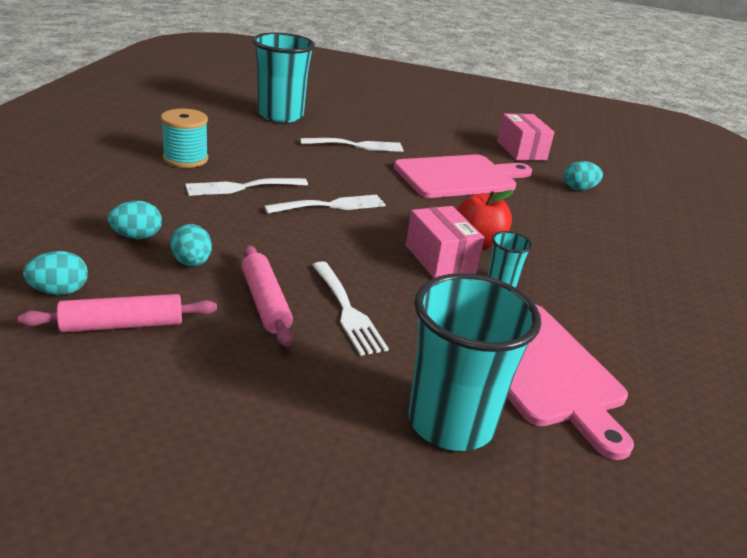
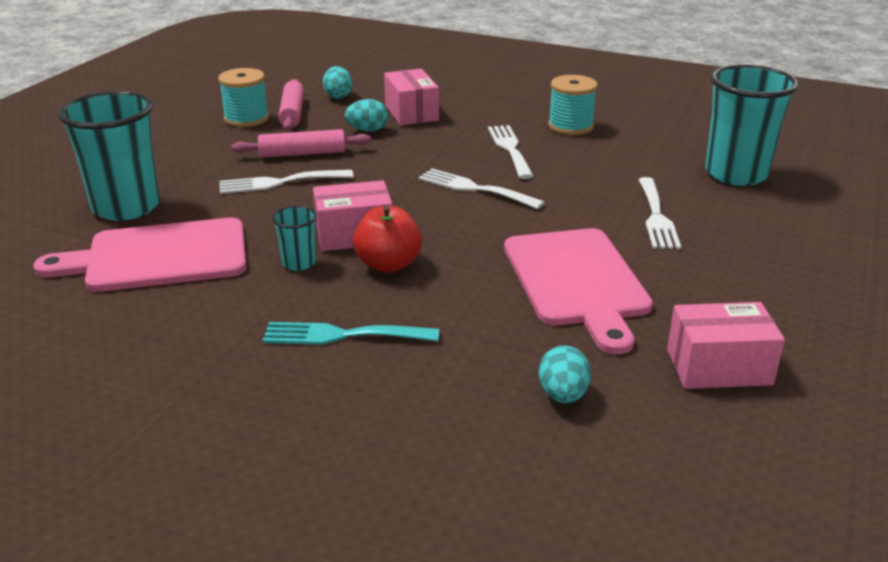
camera: 105 degrees right, 0 degrees up
turquoise egg [107,201,162,239] -> pink box [384,69,439,125]
white fork [264,195,386,214] -> white fork turned 135 degrees clockwise [418,169,544,209]
none -> turquoise spool [218,68,269,127]
none -> turquoise fork [262,322,439,345]

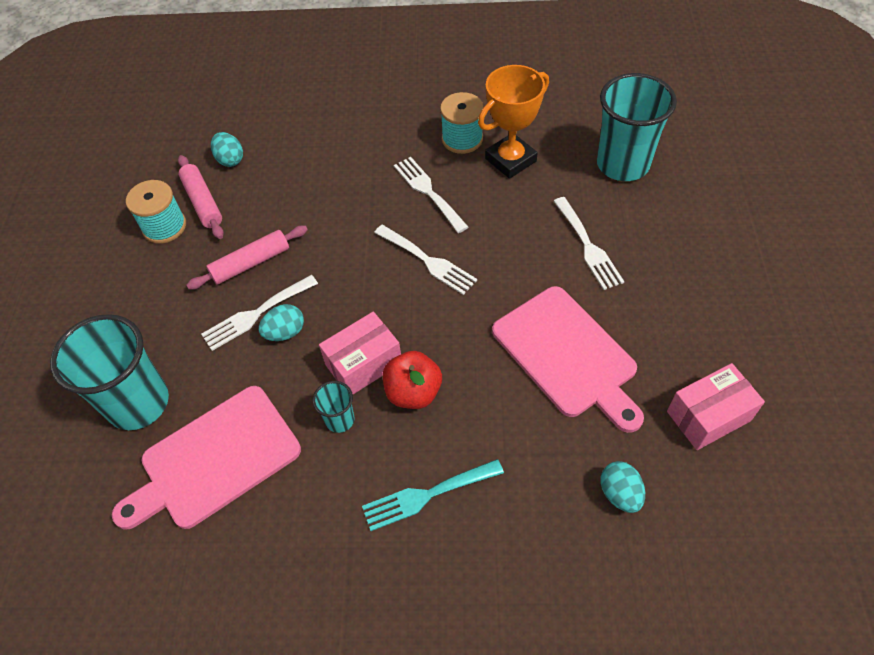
camera: 20 degrees left, 25 degrees up
turquoise egg [345,99,388,132] -> turquoise egg moved to [259,304,304,341]
pink box [384,69,439,125] -> none
white fork [418,169,544,209] -> white fork turned 150 degrees counterclockwise [374,225,477,295]
none -> orange trophy [478,65,549,179]

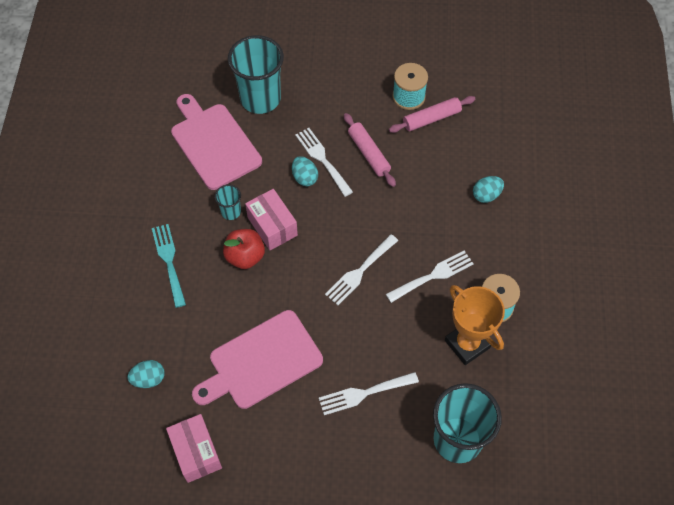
camera: 90 degrees right, 5 degrees up
turquoise egg [211,132,243,167] -> turquoise egg moved to [473,176,504,203]

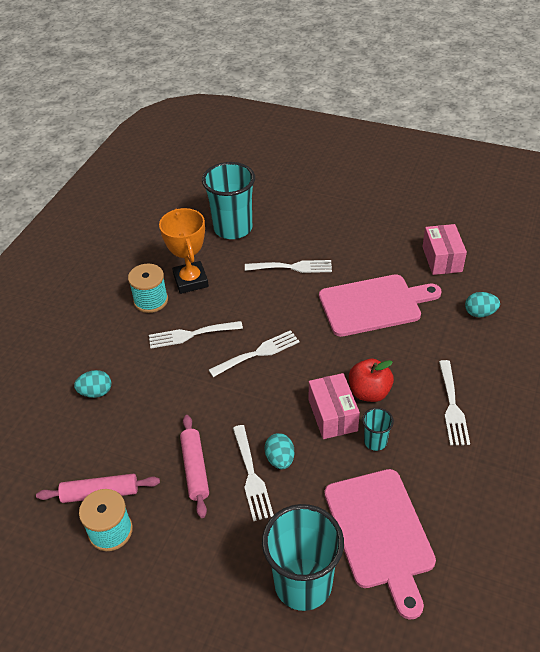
camera: 160 degrees left, 15 degrees down
turquoise fork [152,224,186,308] -> white fork [439,360,470,445]

